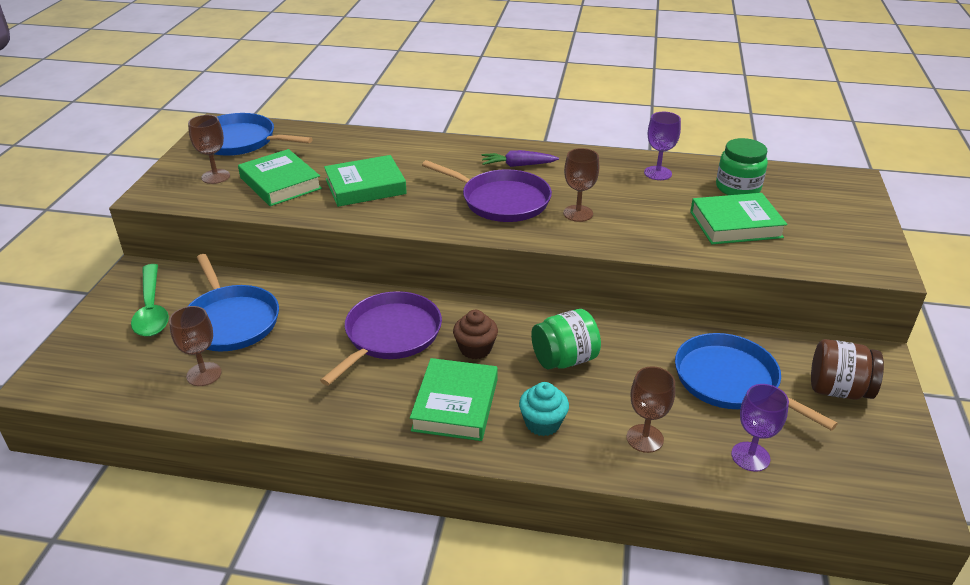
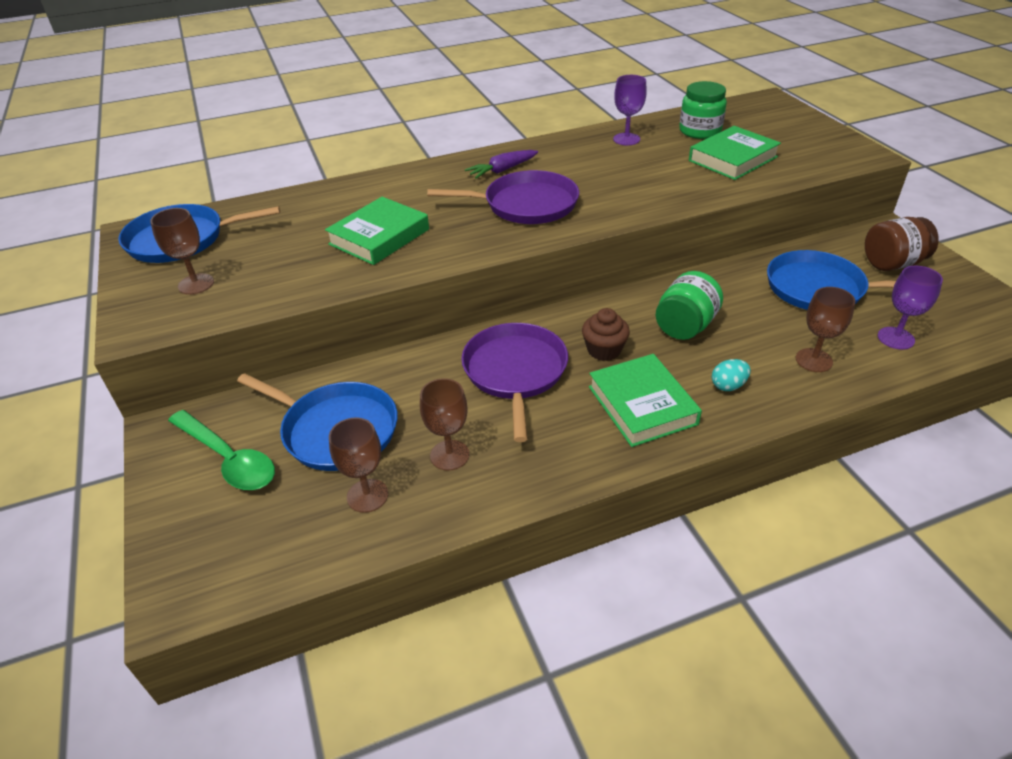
camera: 30 degrees left, 5 degrees up
green book [238,149,322,206] -> none
turquoise cupcake [519,382,569,436] -> turquoise egg [712,359,751,391]
brown goblet [563,148,599,222] -> brown goblet moved to [420,378,469,471]

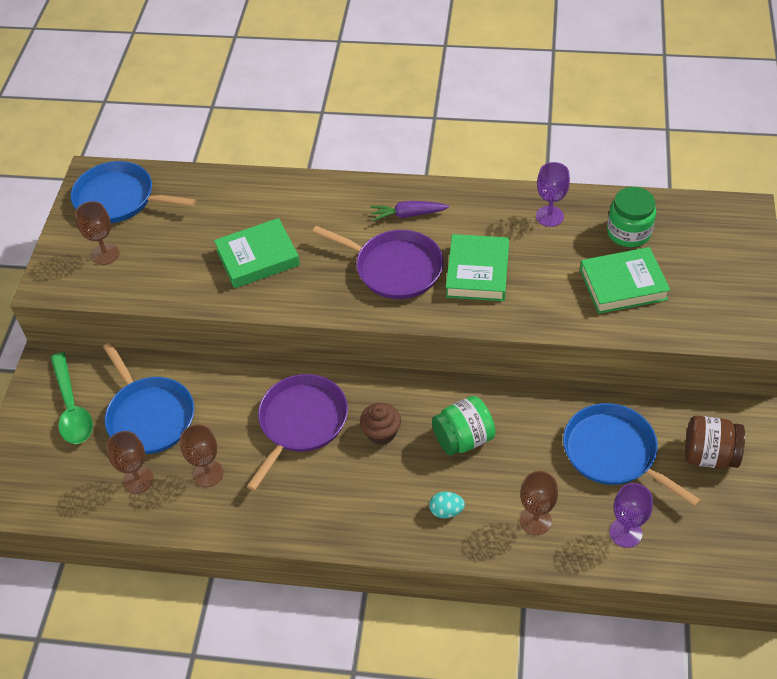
camera: 30 degrees right, 10 degrees up
green book [589,354,702,447] -> green book moved to [446,234,509,301]

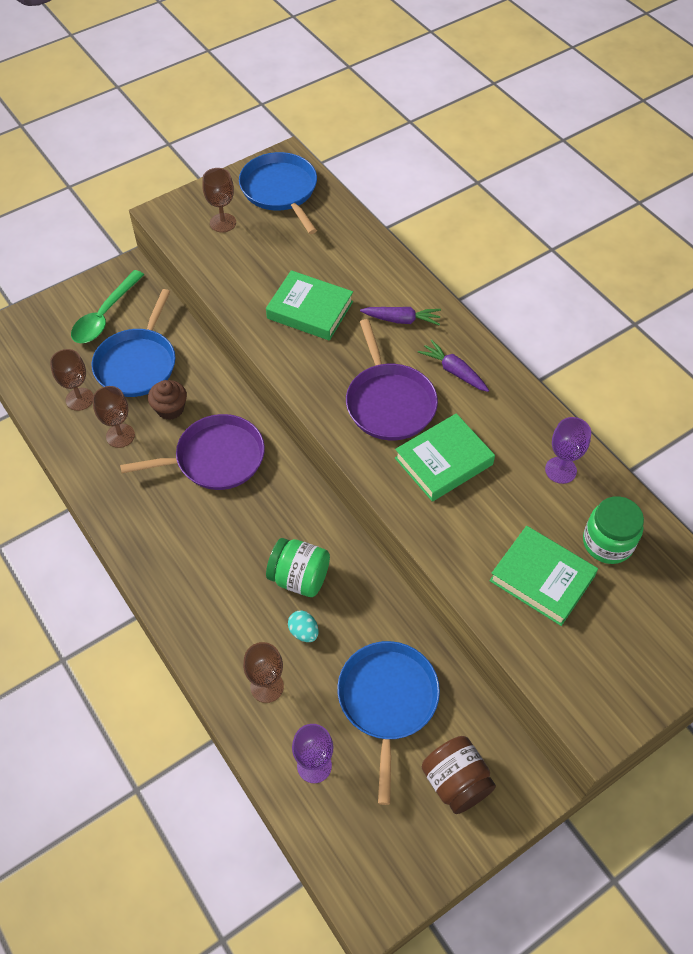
camera: 45 degrees right, 5 degrees up
brown cupcake [360,403,401,445] -> brown cupcake moved to [148,380,187,420]
turquoise egg [429,492,465,518] -> turquoise egg moved to [288,610,319,642]
none -> purple carrot [360,307,441,326]

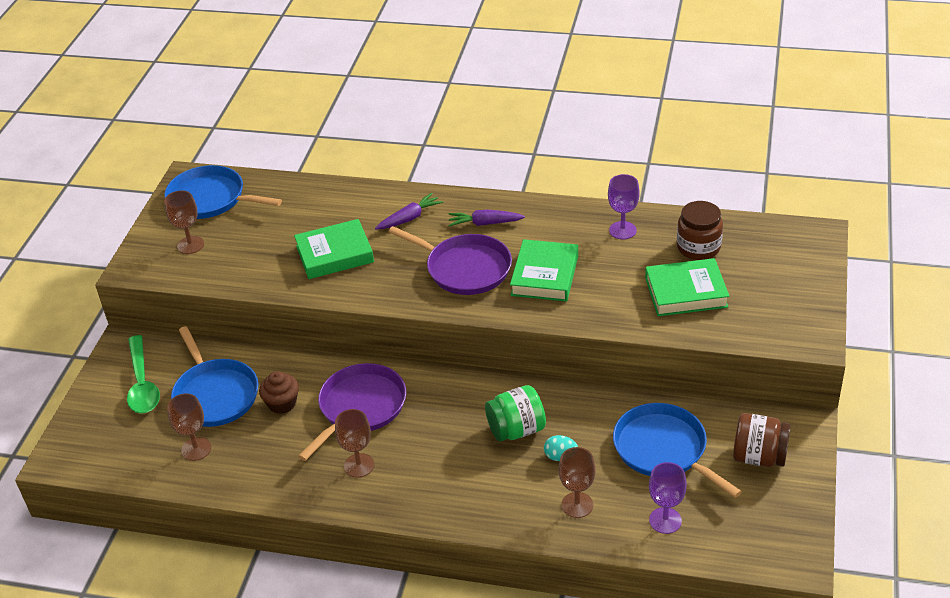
camera: 40 degrees left, 15 degrees down
brown goblet [92,386,135,448] -> brown goblet moved to [335,409,374,478]
green jar [583,496,644,564] -> brown jar [677,201,723,260]

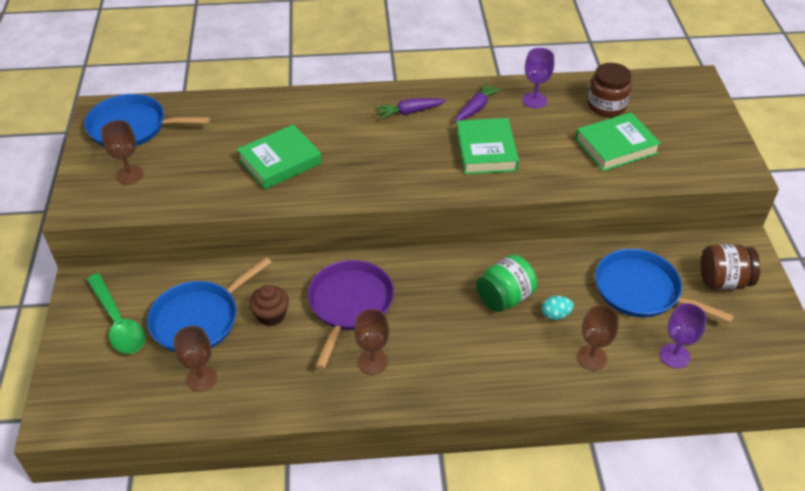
camera: 20 degrees left, 5 degrees up
blue pan [171,326,259,427] -> blue pan turned 90 degrees clockwise [147,257,272,352]
purple carrot [375,193,443,230] -> purple carrot moved to [455,82,502,122]
purple pan [388,226,512,295] -> none

